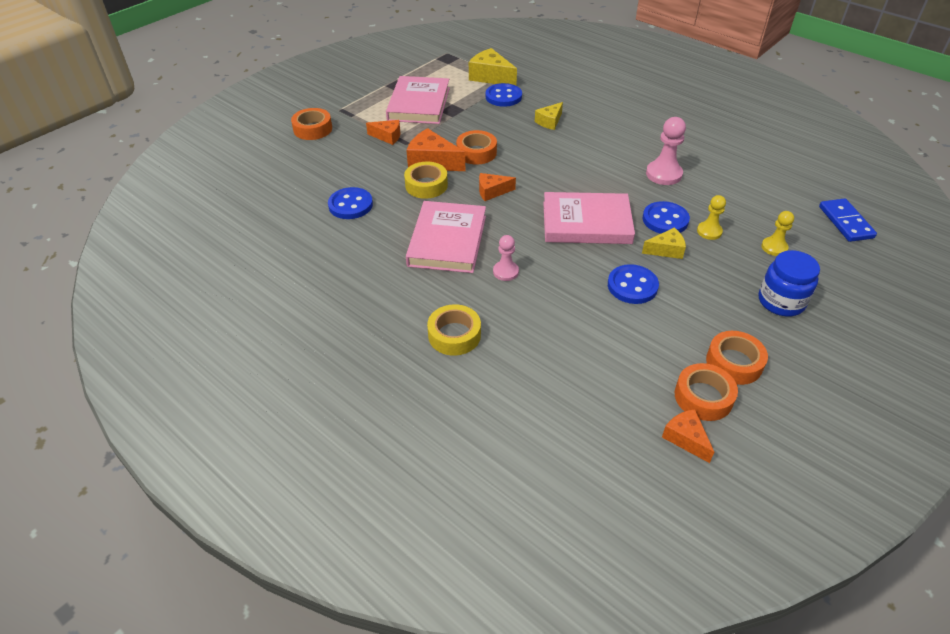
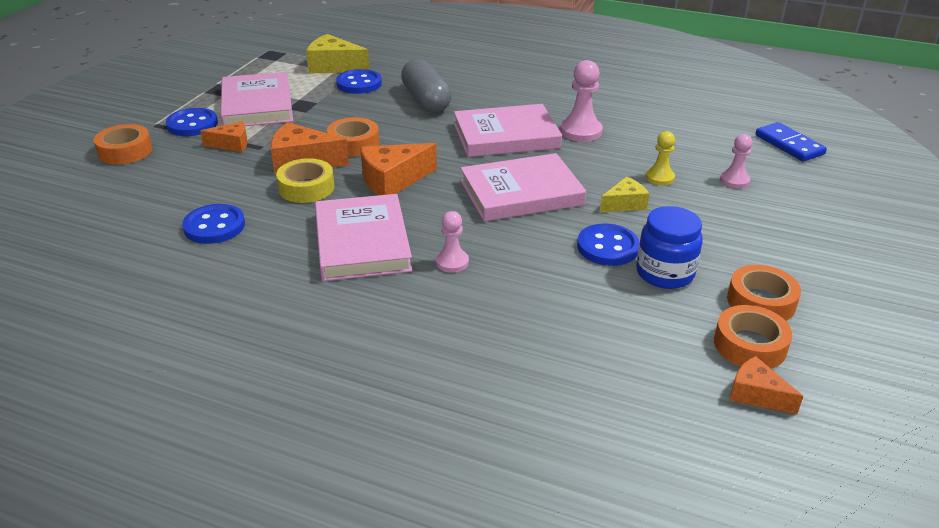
camera: 20 degrees left, 10 degrees down
yellow tape [427,304,481,356] -> none
orange cheese [479,173,516,201] -> orange cheese [360,143,437,195], size x1.64
yellow cheese [535,102,563,130] -> grey capsule [401,59,452,113]
blue button [643,201,690,234] -> blue button moved to [166,108,218,136]
blue jar [759,250,820,316] -> blue jar moved to [636,206,703,289]
yellow pawn [761,211,794,256] -> pink pawn [720,134,753,188]
none -> pink book [454,104,562,157]

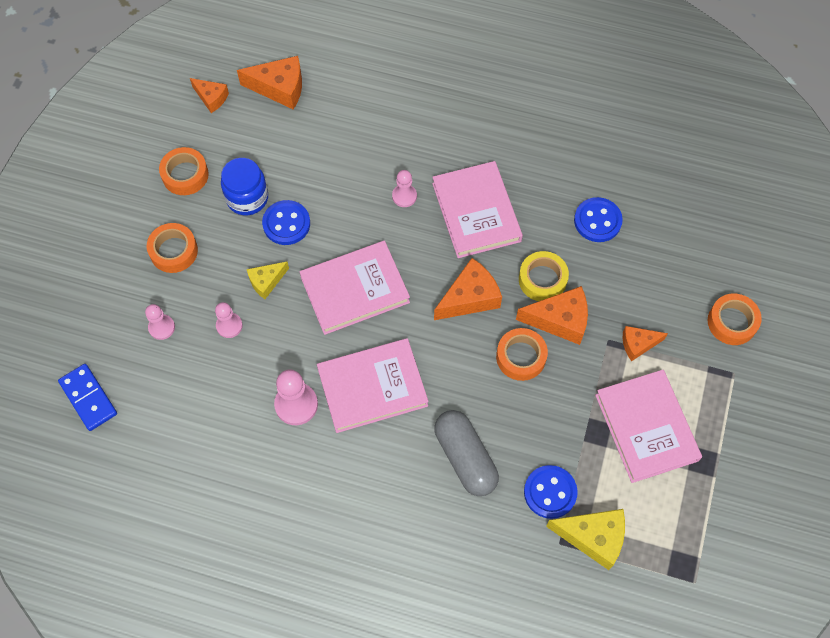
camera: 175 degrees right, 30 degrees up
blue button [166,108,218,136] -> none
yellow pawn [645,131,675,185] -> pink pawn [215,302,243,338]
orange tape [714,305,792,369] -> orange tape moved to [147,223,198,273]
none -> orange cheese [237,56,302,110]

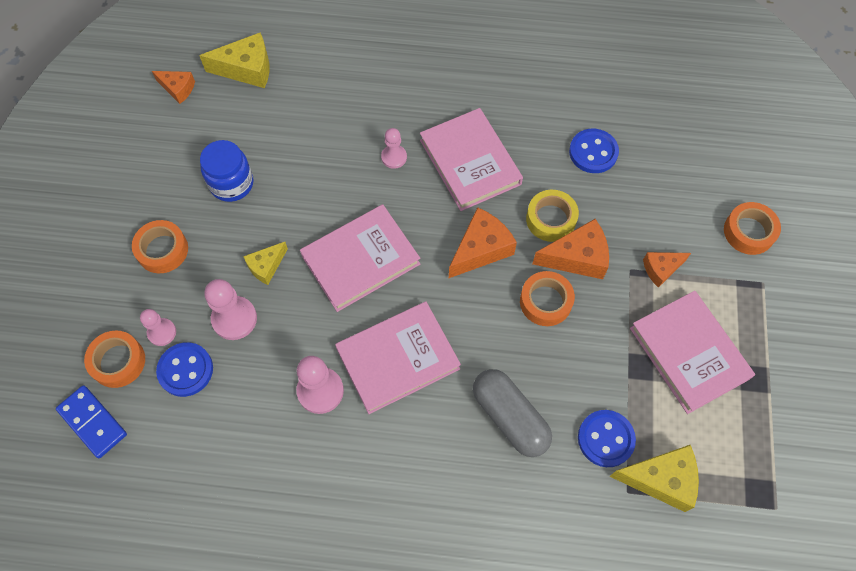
camera: 10 degrees left, 0 degrees up
orange tape [159,147,209,195] -> orange tape moved to [84,331,145,388]
pink pawn [215,302,243,338] -> pink pawn [205,279,257,340], size x1.60
orange cheese [237,56,302,110] -> yellow cheese [199,33,269,88]
blue button [262,200,310,245] -> blue button moved to [156,342,213,397]

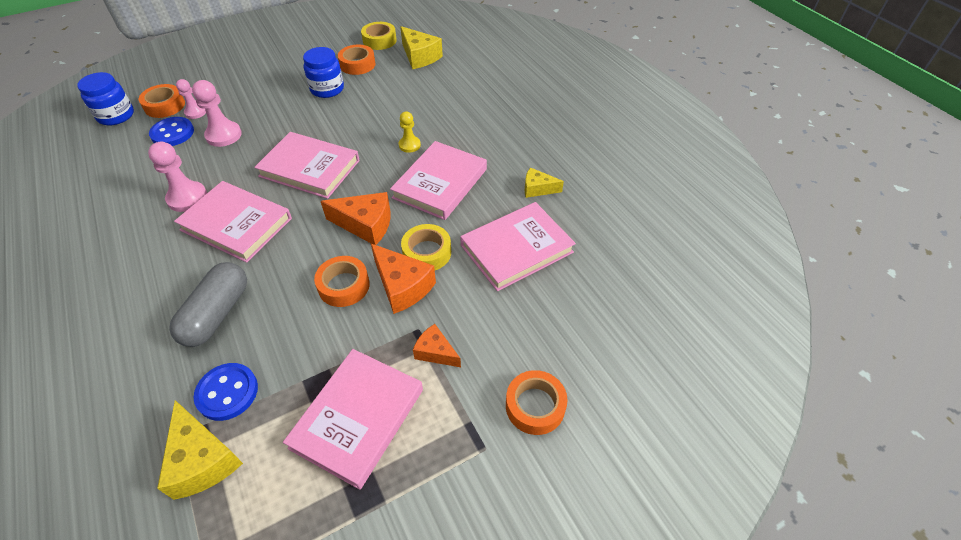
camera: 55 degrees right, 15 degrees down
blue domino [56,385,127,458] -> blue jar [77,72,134,125]
orange tape [132,220,188,273] -> orange tape moved to [338,45,375,75]
orange cheese [152,71,195,104] -> yellow tape [361,22,397,50]
yellow cheese [243,242,288,285] -> yellow cheese moved to [525,167,564,198]
pink pawn [381,128,407,169] -> yellow pawn [399,111,421,153]
blue button [569,129,619,173] -> pink book [460,202,576,291]

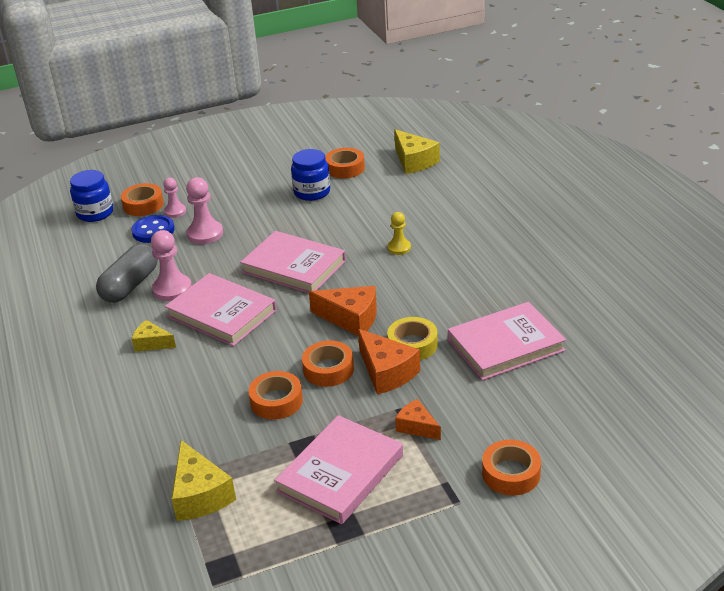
camera: 10 degrees right, 15 degrees down
grey capsule [170,262,247,347] -> grey capsule moved to [96,244,158,303]
blue button [194,363,258,421] -> none
yellow tape [361,22,397,50] -> none
pink book [390,141,487,220] -> none
yellow cheese [525,167,564,198] -> yellow cheese moved to [132,320,176,352]
none -> orange tape [248,371,303,420]

